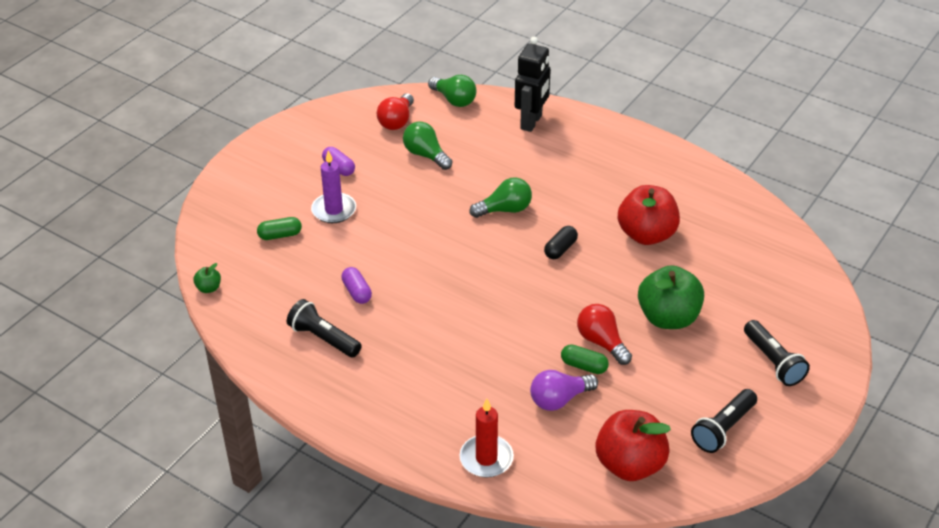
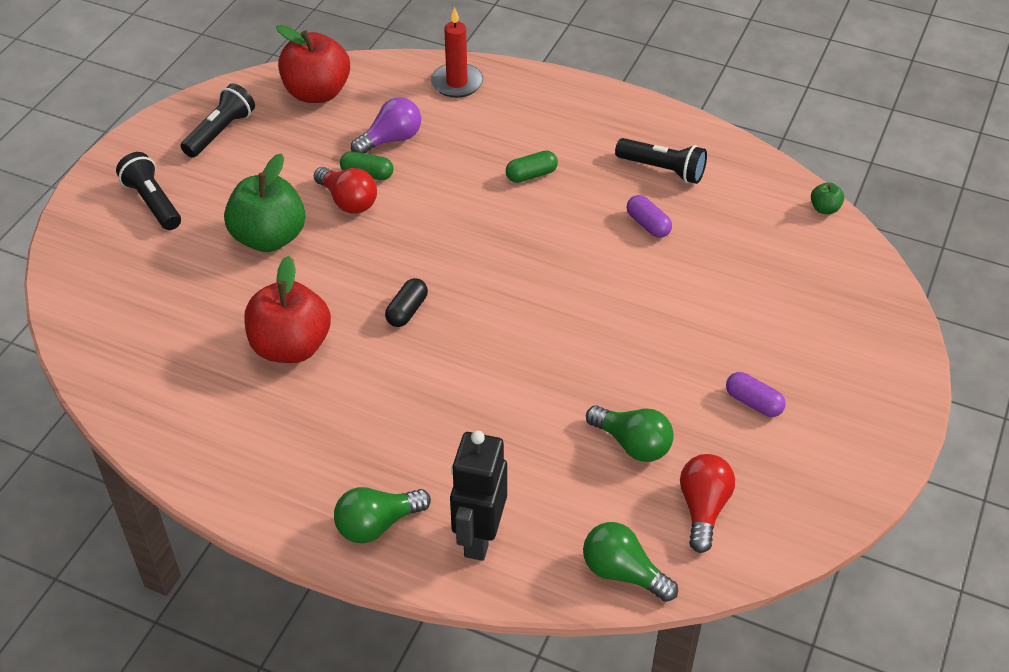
camera: 170 degrees right, 5 degrees up
green capsule [257,217,302,240] -> green capsule moved to [506,150,558,183]
purple candle [311,151,356,223] -> none
green light bulb [470,177,532,218] -> green light bulb moved to [334,487,431,543]

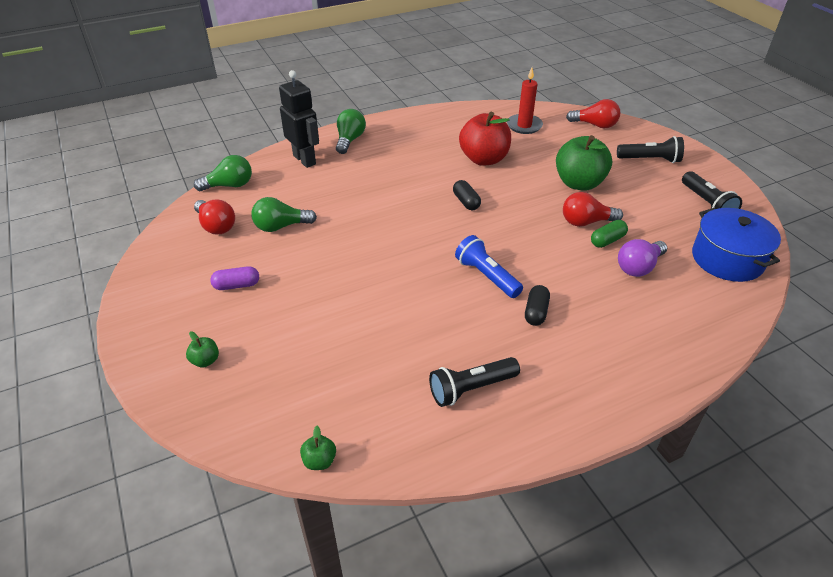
camera: 130 degrees right, 5 degrees down
red apple [276,25,350,103] -> blue pot [692,208,781,282]
purple light bulb [351,97,421,153] -> purple light bulb turned 45 degrees clockwise [618,239,667,277]
red candle [431,7,483,98] -> red candle moved to [507,68,543,134]
green capsule [506,150,558,183] -> black capsule [525,285,550,326]
purple capsule [627,195,672,238] -> none
none -> green apple [186,331,219,367]
none -> blue flashlight [455,235,523,298]
none -> red light bulb [566,99,620,129]

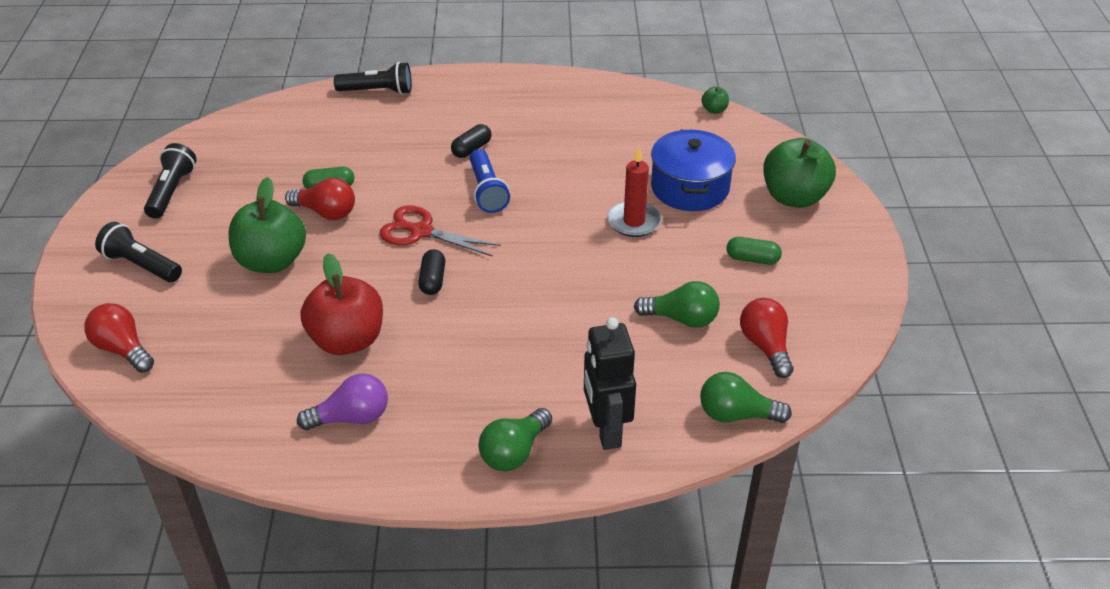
camera: 155 degrees left, 0 degrees up
green apple [186,331,219,367] -> green apple [763,138,836,208], size x2.35
purple capsule [210,266,259,290] -> green capsule [727,237,782,265]
black flashlight [429,357,520,407] -> black flashlight moved to [334,62,412,95]
red candle [507,68,543,134] -> red candle moved to [607,147,662,237]
purple light bulb [618,239,667,277] -> purple light bulb moved to [297,373,388,430]
blue pot [692,208,781,282] -> blue pot moved to [651,130,736,211]
none -> red scissors [380,205,501,257]

